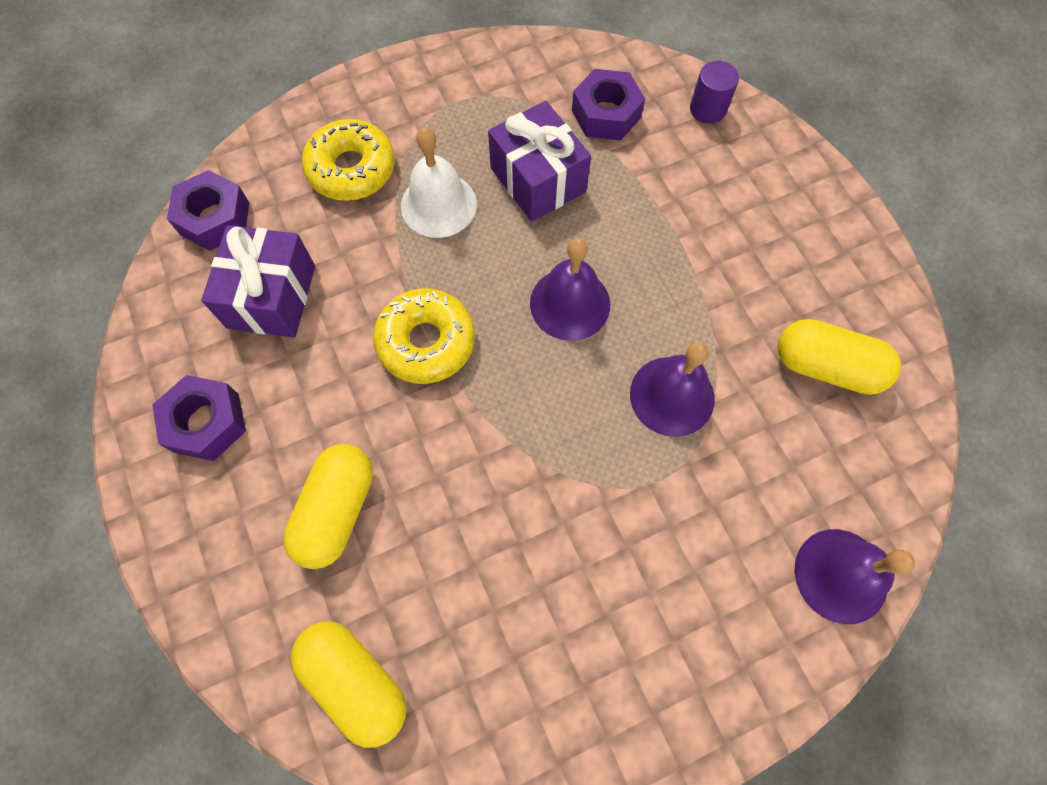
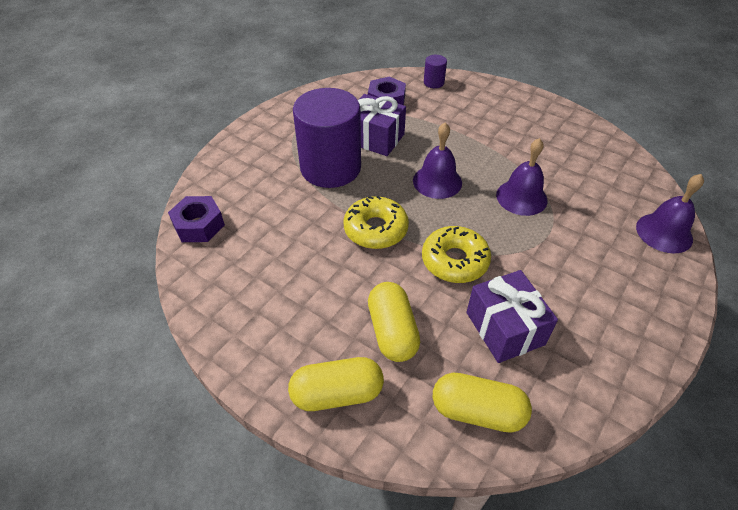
camera: 30 degrees left, 20 degrees down
purple nut [152,375,246,461] -> none
purple gift [201,225,315,338] -> purple gift moved to [467,270,558,363]
yellow donut [302,119,395,201] -> yellow donut moved to [422,226,491,283]
white bell [401,128,477,238] -> purple cylinder [293,88,361,188]
yellow capsule [778,319,901,395] -> yellow capsule moved to [288,357,384,411]

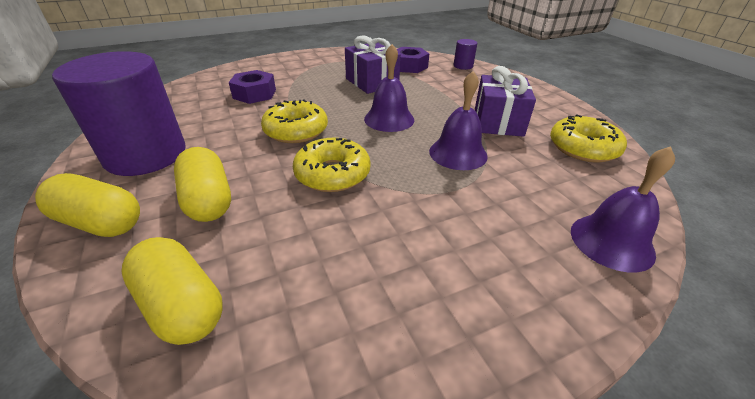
camera: 30 degrees right, 10 degrees down
purple nut [168,196,225,242] -> purple nut moved to [229,70,276,104]
purple cylinder [293,88,361,188] -> purple cylinder moved to [52,51,186,176]
yellow capsule [368,282,420,362] -> yellow capsule turned 45 degrees counterclockwise [174,147,231,222]
purple gift [467,270,558,363] -> purple gift moved to [475,66,536,137]
none -> yellow donut [550,114,627,162]

